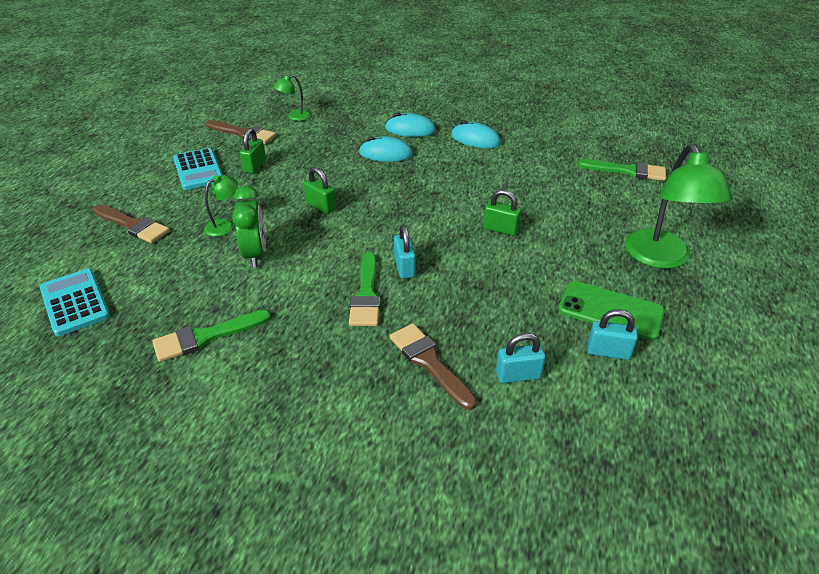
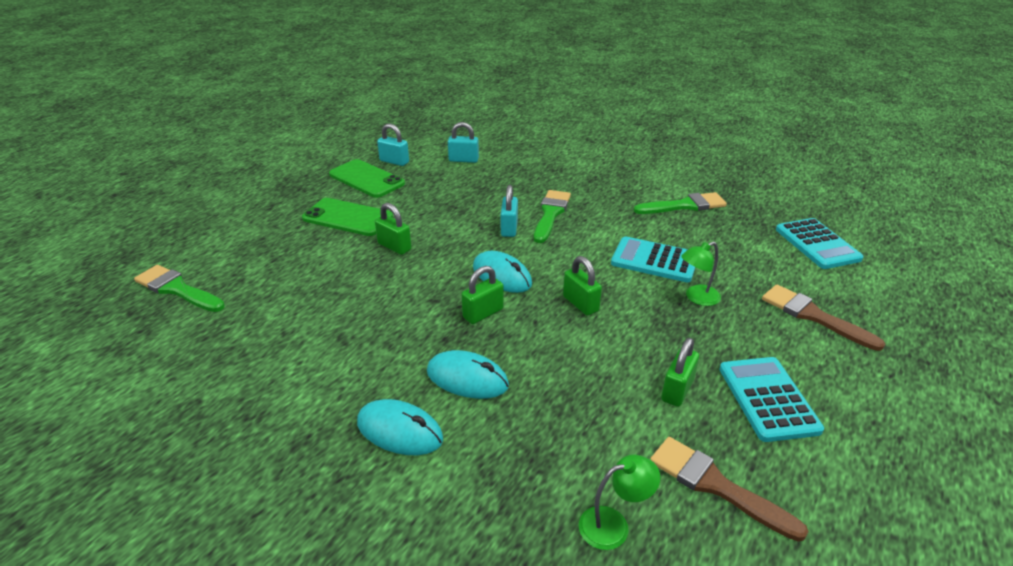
camera: 165 degrees left, 5 degrees down
green clock [232,186,266,267] -> turquoise calculator [611,236,695,282]
brown brush [390,323,477,410] -> none
turquoise mouse [451,120,501,148] -> turquoise mouse moved to [473,251,532,293]
green lamp [625,144,732,269] -> none
none -> green phone [302,198,393,236]
none -> green padlock [461,266,504,324]

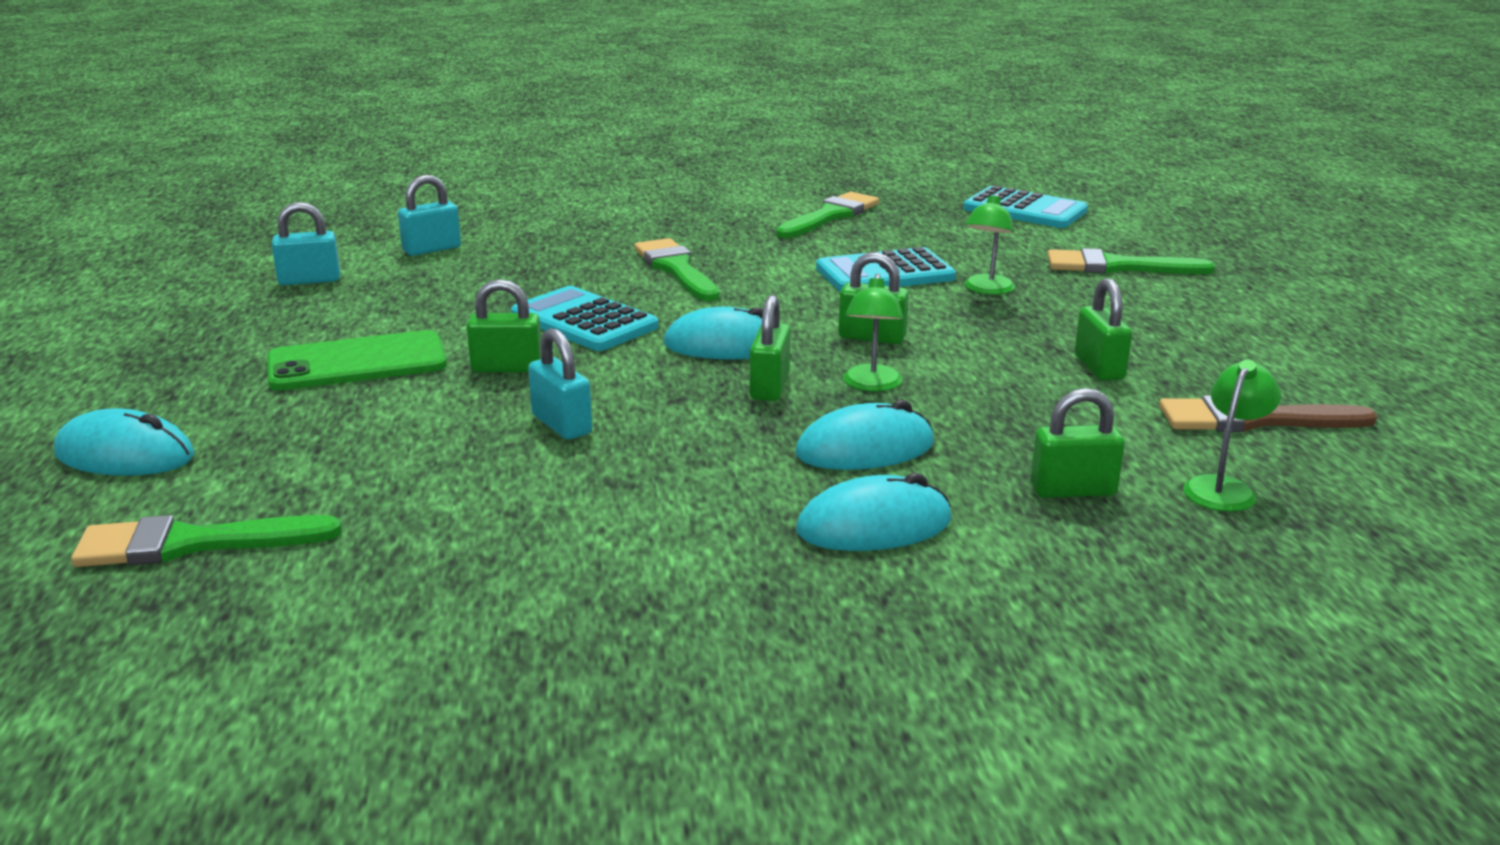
camera: 40 degrees left, 10 degrees down
green phone [329,159,405,198] -> none
turquoise padlock [501,185,518,237] -> turquoise padlock moved to [528,328,592,439]
turquoise calculator [719,357,824,442] -> turquoise calculator moved to [511,286,658,351]
brown brush [762,284,885,351] -> green brush [1047,248,1215,274]
none -> turquoise mouse [54,409,194,476]
none -> green lamp [843,274,904,391]
none -> green padlock [1031,388,1125,498]

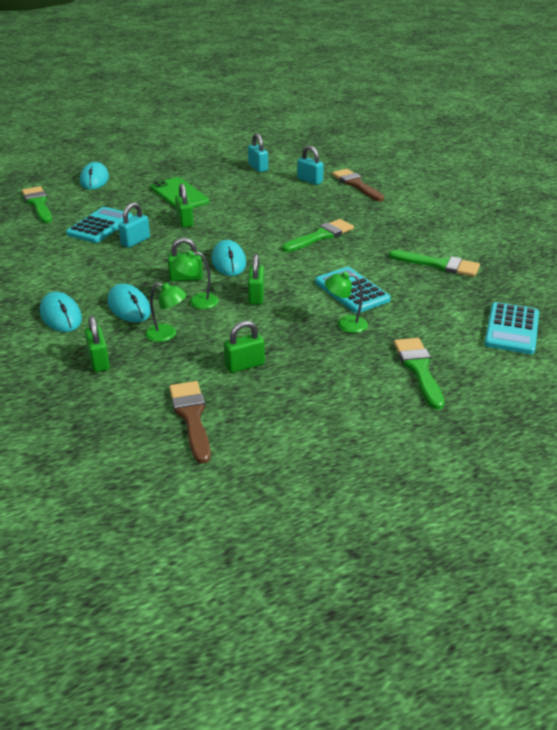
camera: 75 degrees right, 10 degrees up
turquoise calculator [511,286,658,351] -> turquoise calculator moved to [66,207,133,243]
green lamp [1183,360,1281,512] -> green lamp moved to [145,282,187,342]
none -> brown brush [332,169,384,201]

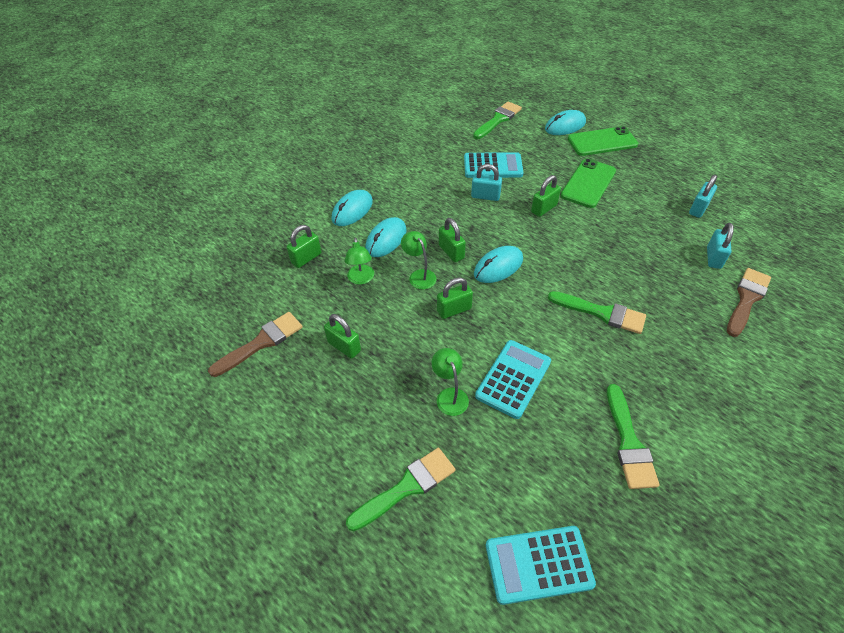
camera: 65 degrees right, 15 degrees up
none -> green phone [568,126,638,156]

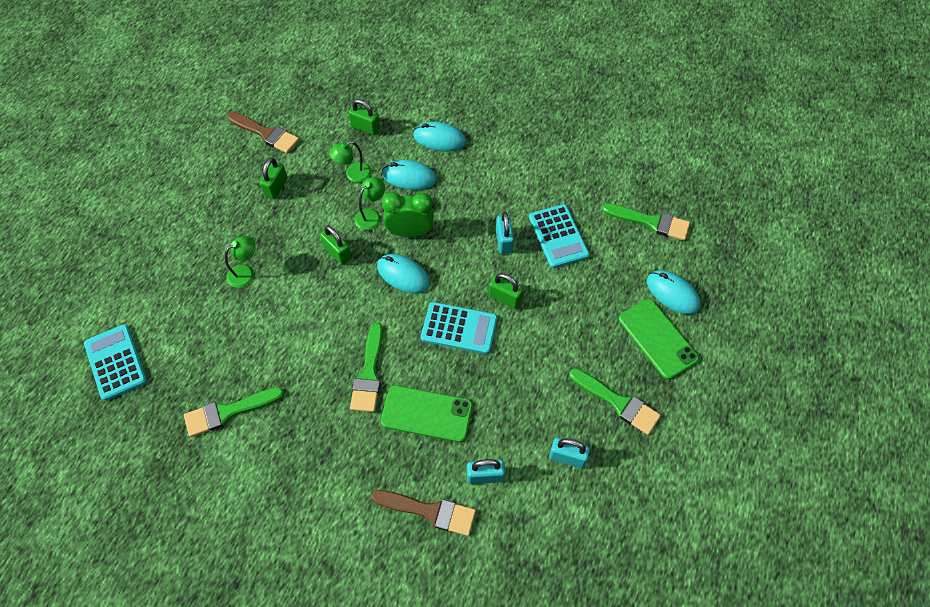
camera: 70 degrees right, 10 degrees up
green brush [346,448,456,531] -> green brush moved to [569,368,661,435]
green padlock [439,218,466,262] -> green clock [382,192,434,237]
turquoise calculator [475,340,551,419] -> turquoise calculator moved to [421,302,497,354]
green phone [561,159,616,208] -> green phone moved to [381,385,473,442]

